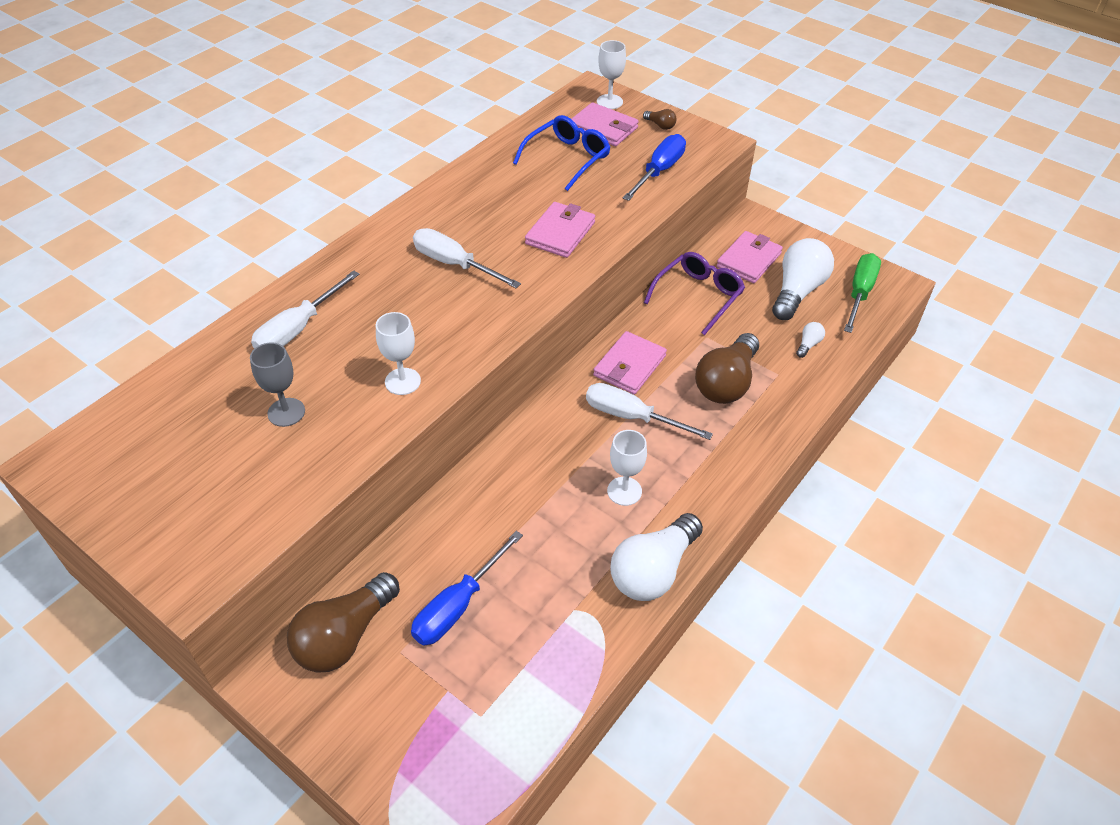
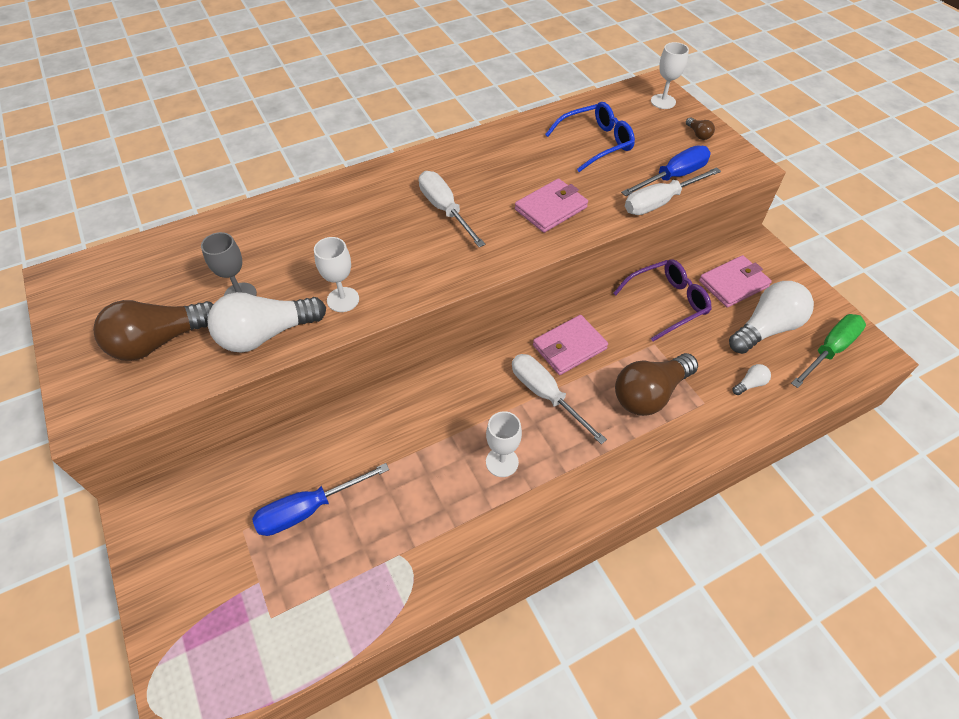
camera: 25 degrees right, 5 degrees up
white screwdriver [251,270,359,349] -> white screwdriver moved to [625,167,721,215]
brown light bulb [287,572,400,673] -> brown light bulb moved to [93,300,213,361]
pink wallet [572,102,639,146] -> none
white light bulb [610,513,703,601] -> white light bulb moved to [207,292,326,353]

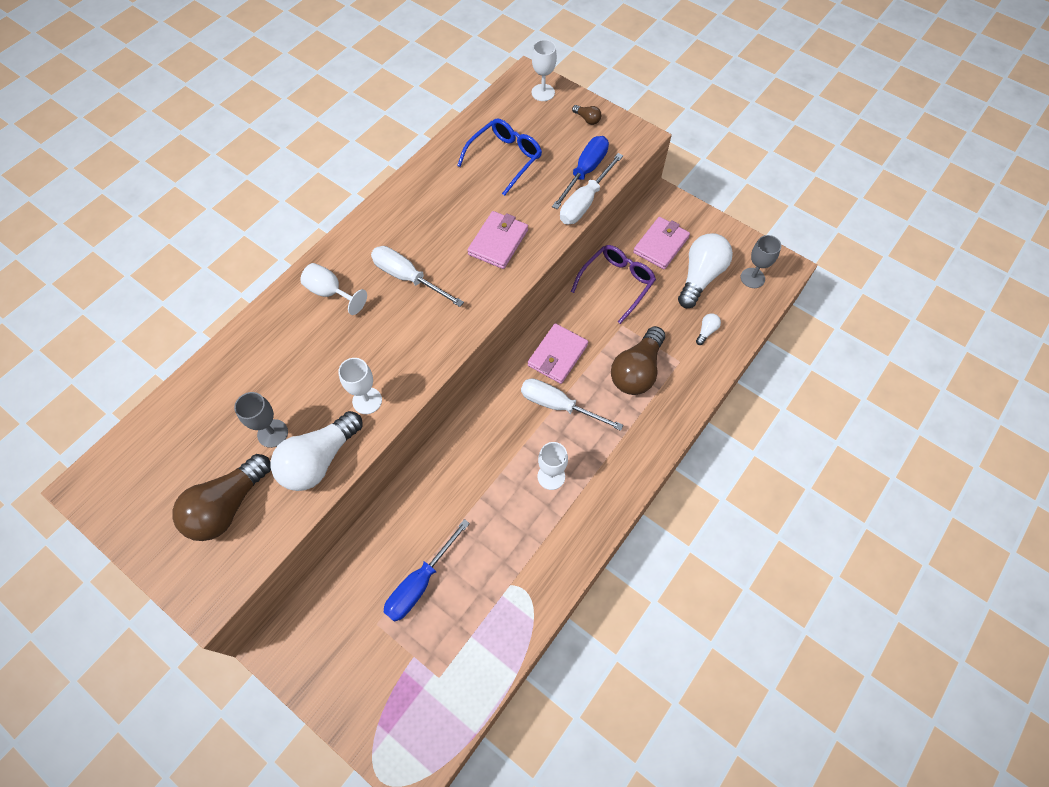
camera: 25 degrees left, 10 degrees up
green screwdriver [791,314,866,388] -> grey goblet [741,235,781,288]
none -> white goblet [300,263,367,315]

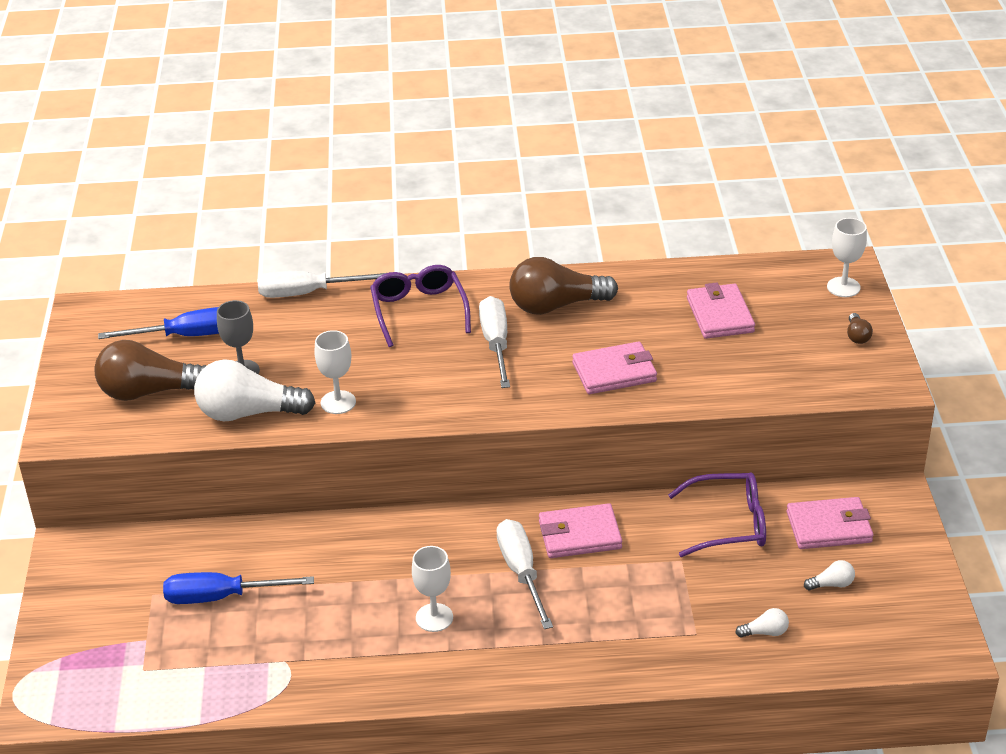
camera: 50 degrees right, 25 degrees down
white goblet [300,263,367,315] -> purple glasses [370,265,471,347]
blue glasses [457,118,542,196] -> pink wallet [687,283,755,339]
blue screwdriver [552,136,609,209] -> blue screwdriver moved to [98,307,219,339]
white screwdriver [560,153,623,224] -> white screwdriver moved to [258,271,386,298]
brown light bulb [611,326,665,395] -> brown light bulb moved to [509,257,618,315]
white light bulb [678,233,733,308] -> white light bulb [804,560,855,591], size x0.42
grey goblet [741,235,781,288] -> none

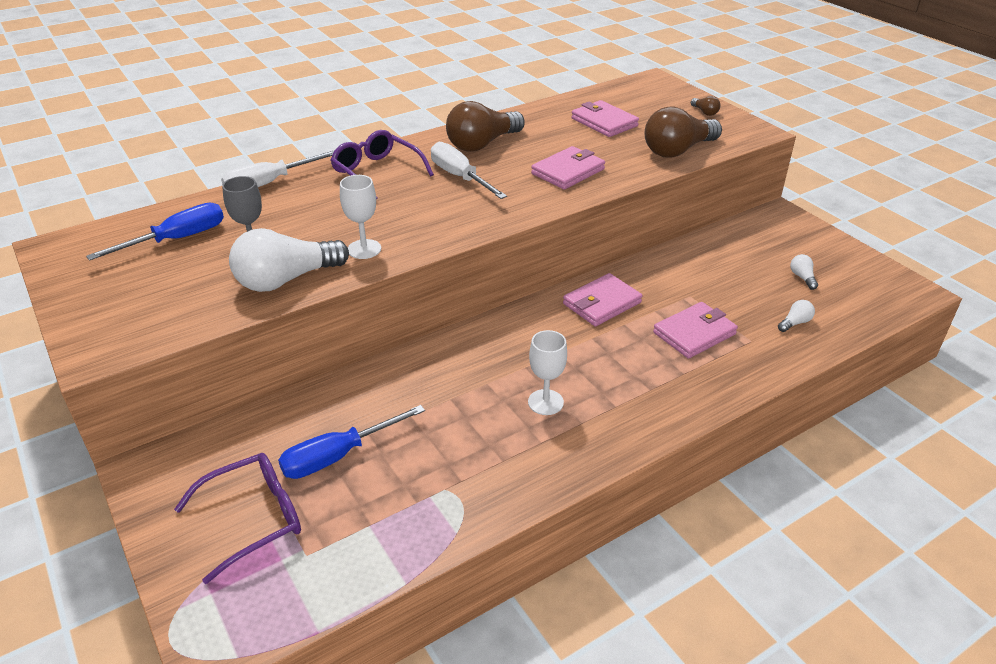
camera: 30 degrees left, 0 degrees up
brown light bulb [94,340,207,401] -> brown light bulb moved to [645,107,722,158]
white screwdriver [496,519,553,629] -> none
purple glasses [668,473,766,557] -> purple glasses moved to [174,453,301,584]
pink wallet [786,497,873,549] -> pink wallet moved to [653,302,738,359]
white light bulb [804,560,855,591] -> white light bulb turned 60 degrees counterclockwise [790,254,818,290]
white goblet [827,218,867,297] -> none

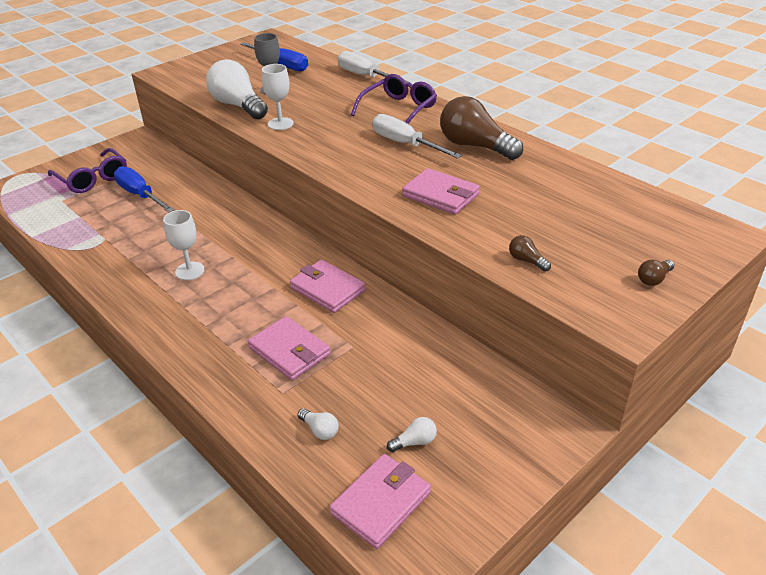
camera: 80 degrees right, 0 degrees up
white screwdriver [431,142,507,199] -> white screwdriver turned 90 degrees counterclockwise [372,114,462,159]
pink wallet [571,100,639,137] -> pink wallet moved to [329,454,431,549]
brown light bulb [645,107,722,158] -> brown light bulb [509,235,551,272], size x0.42

